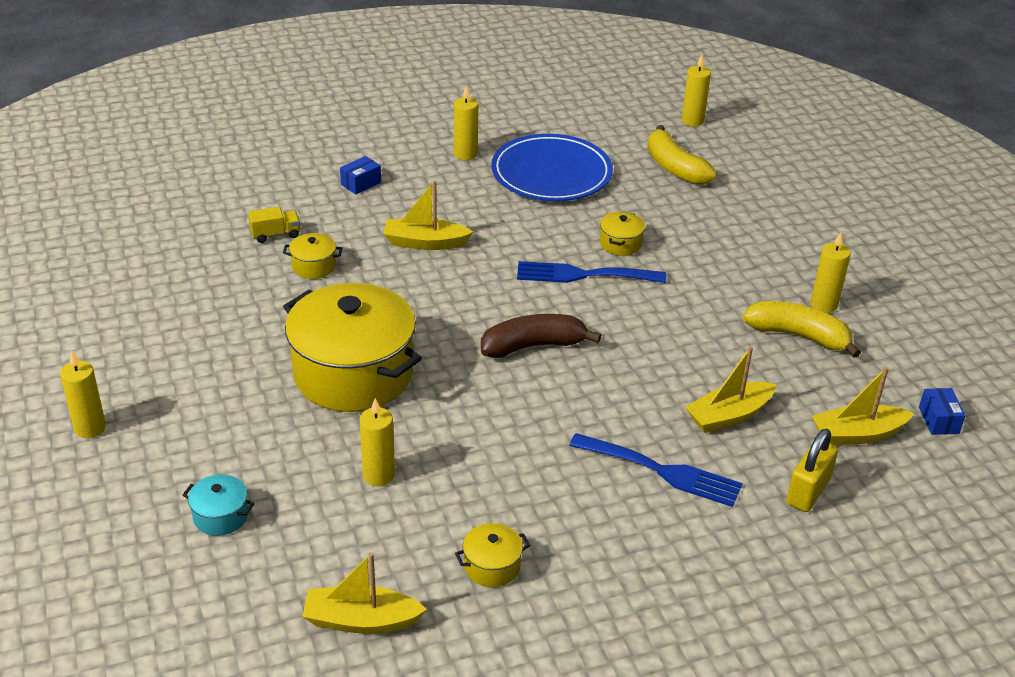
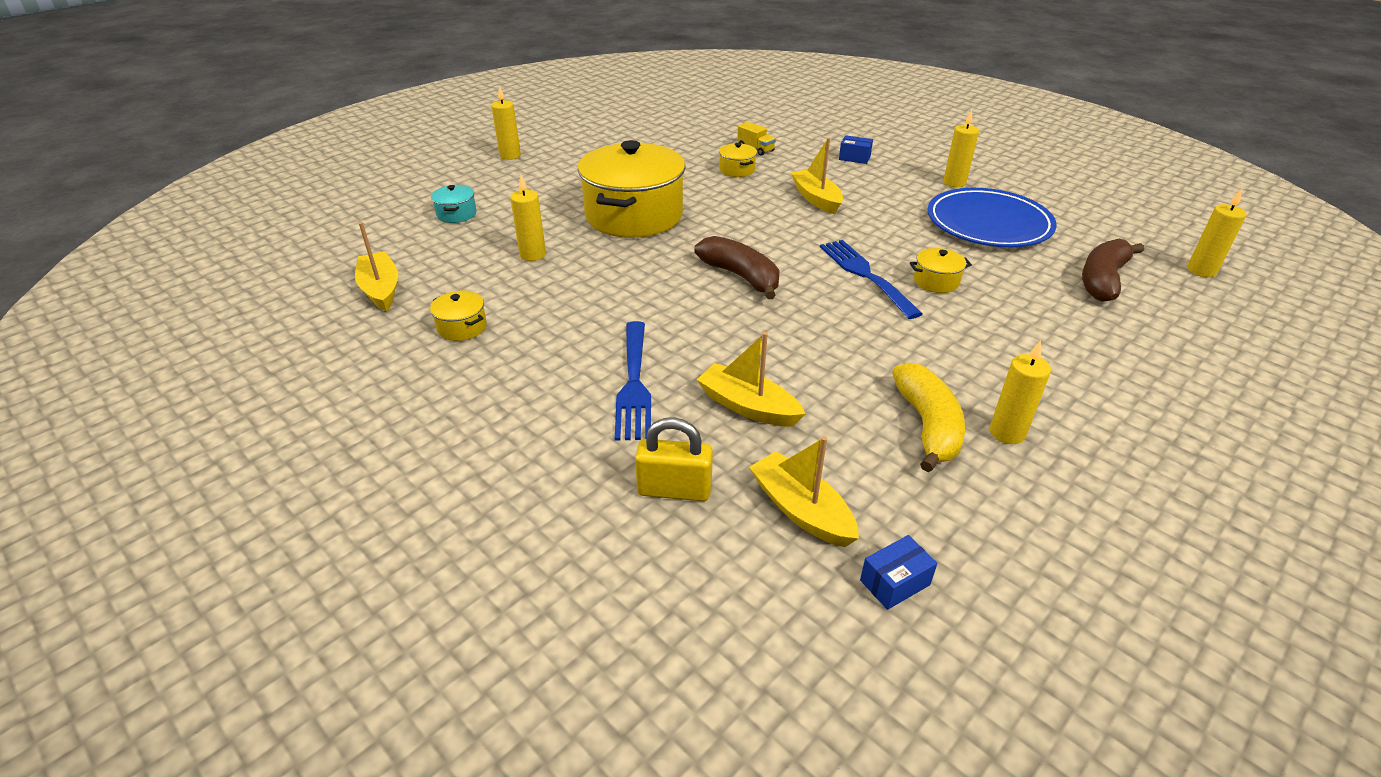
camera: 65 degrees right, 0 degrees up
yellow banana [648,125,716,185] -> brown banana [1082,239,1144,302]

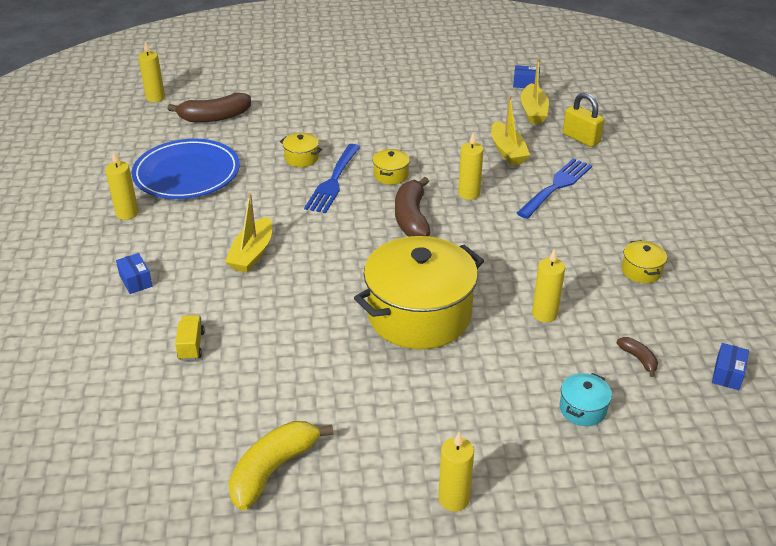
camera: 140 degrees left, 0 degrees up
yellow boat [355,222,398,311] -> none
yellow pot [719,143,757,177] -> yellow pot moved to [373,149,410,185]
yellow banana [892,363,965,472] -> yellow banana moved to [228,421,334,511]
yellow candle [990,340,1051,444] -> yellow candle moved to [458,132,484,200]
none -> brown banana [617,337,658,377]
none -> blue box [712,343,749,390]

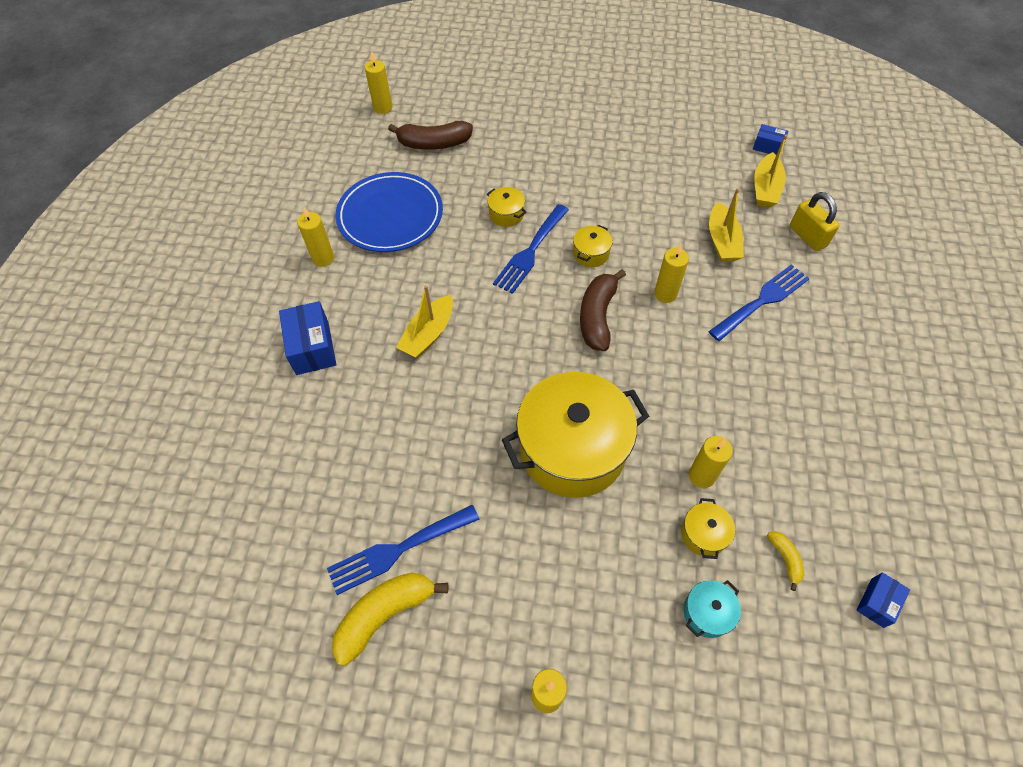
camera: 15 degrees right, 20 degrees up
blue box [116,253,153,294] -> blue box [279,301,336,375], size x1.74
yellow truck [175,315,205,361] -> none
brown banana [617,337,658,377] -> yellow banana [767,531,804,591]
yellow pot [622,240,667,283] -> yellow pot moved to [681,498,735,559]
none -> blue fork [327,505,480,595]

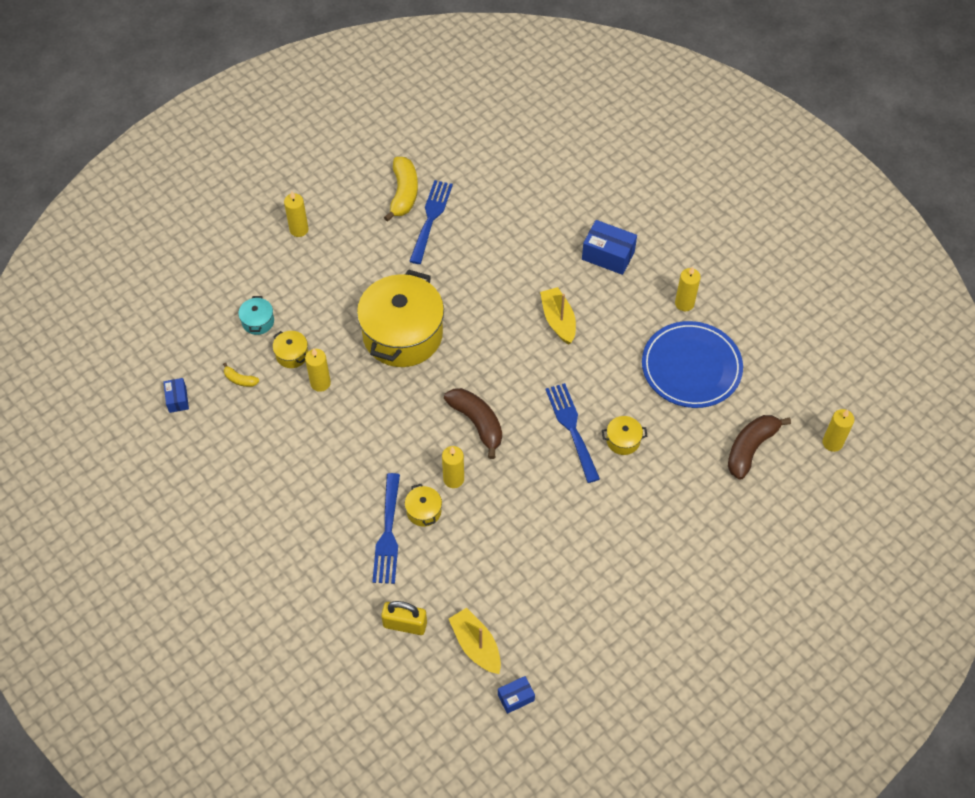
camera: 130 degrees right, 0 degrees up
yellow pot [573,225,613,267] -> yellow pot moved to [405,484,442,527]
yellow boat [709,188,744,262] -> none

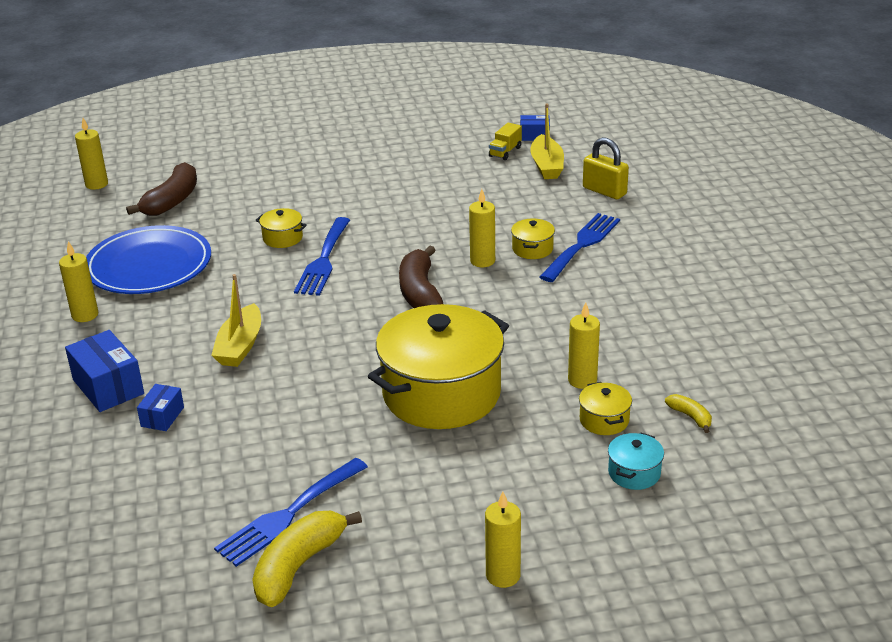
camera: 150 degrees left, 25 degrees down
blue box [163,378,189,413] -> blue box moved to [137,384,184,431]
brown banana [728,415,791,480] -> brown banana turned 45 degrees counterclockwise [126,162,197,216]
none -> yellow truck [489,123,522,160]

